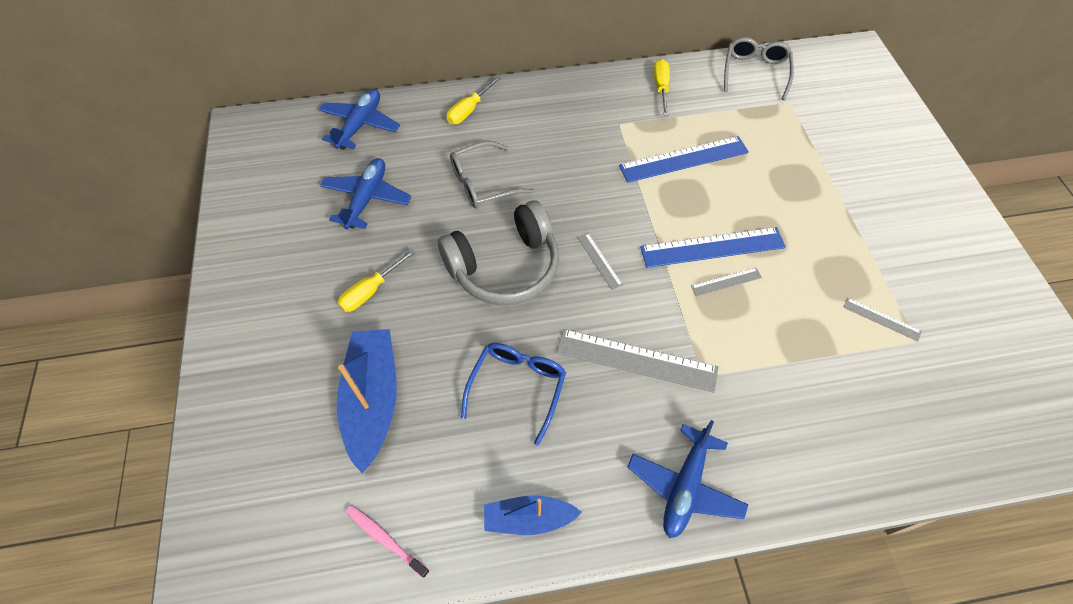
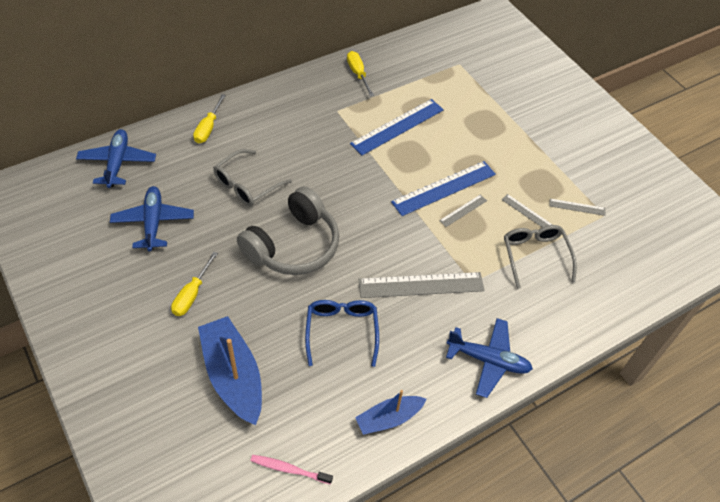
camera: 25 degrees left, 5 degrees down
grey ruler [577,233,623,290] -> grey ruler moved to [502,194,553,227]
blue plane [628,420,748,538] -> blue plane turned 75 degrees counterclockwise [446,318,533,398]
grey glasses [724,37,794,100] -> grey glasses moved to [504,225,577,289]

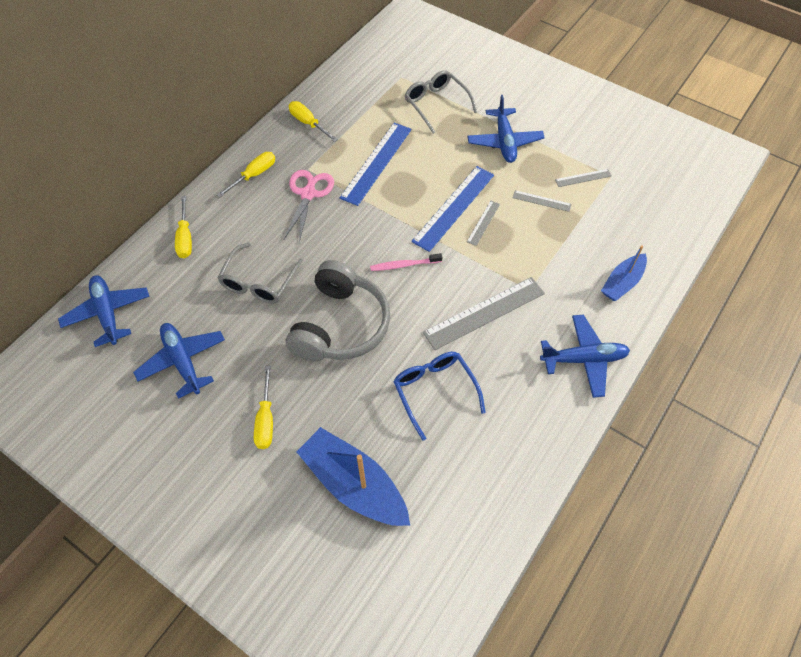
camera: 20 degrees left, 5 degrees up
pink toothbrush [250,455,333,484] -> pink toothbrush moved to [370,253,442,271]
blue boat [355,390,426,435] -> blue boat moved to [601,246,647,301]
grey glasses [504,225,577,289] -> grey glasses moved to [405,70,477,134]
none -> yellow screwdriver [217,152,275,198]
none -> pink scissors [284,170,334,243]
none -> blue plane [467,95,545,163]

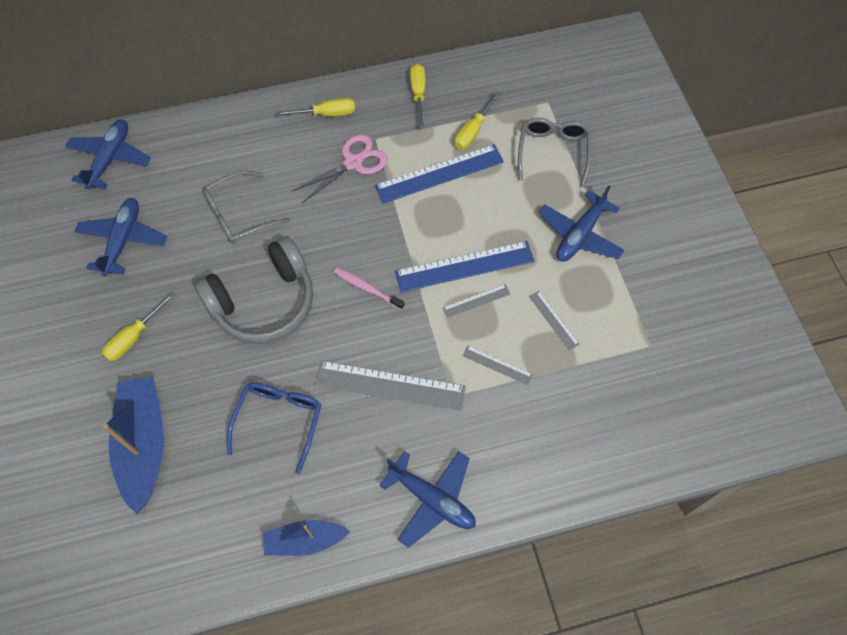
camera: 40 degrees right, 5 degrees up
yellow screwdriver [175,196,192,258] -> yellow screwdriver moved to [455,91,501,149]
grey ruler [555,169,612,187] -> grey ruler moved to [463,346,533,385]
blue boat [601,246,647,301] -> blue boat moved to [263,520,350,556]

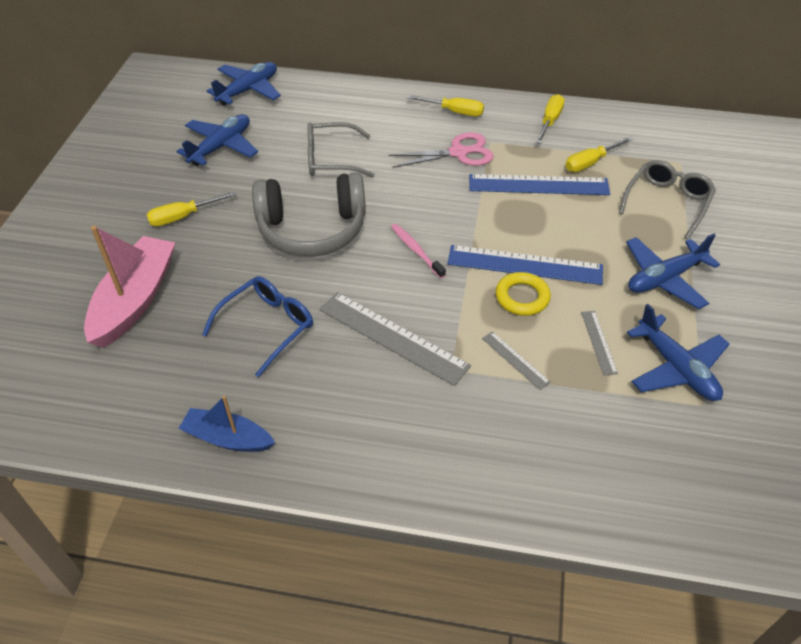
camera: 25 degrees right, 15 degrees down
blue boat [102,377,164,514] -> pink boat [84,226,176,348]
blue plane [379,451,476,548] -> blue plane moved to [626,304,729,401]
grey ruler [443,284,510,318] -> yellow ring [495,272,551,316]

